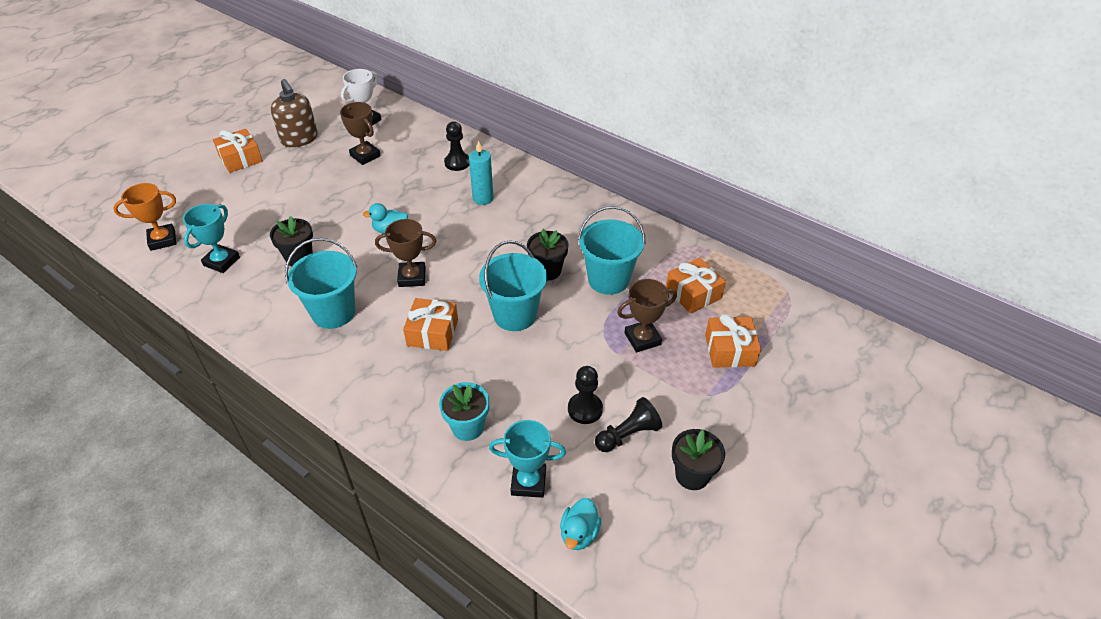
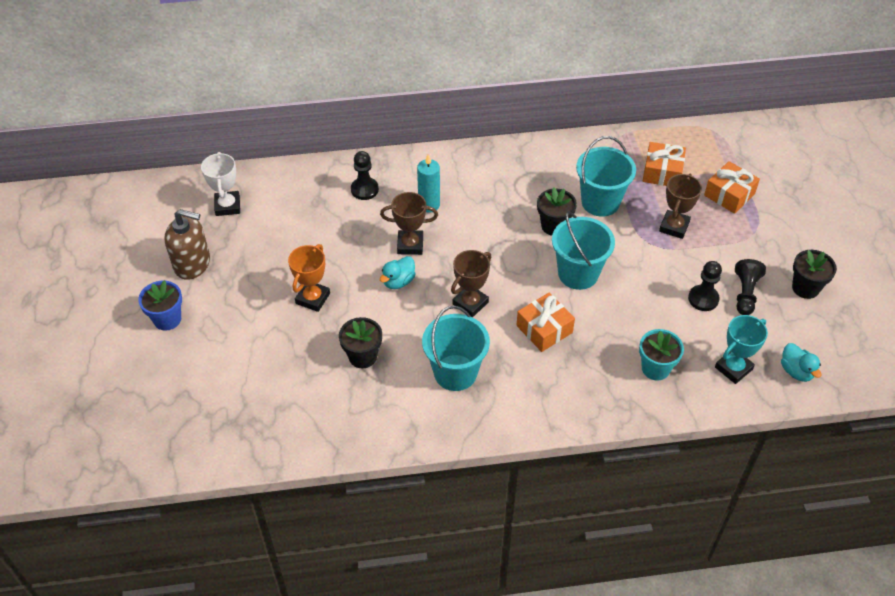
camera: 45 degrees left, 5 degrees up
orange trophy [113,183,176,251] -> orange trophy moved to [288,244,330,312]
turquoise trophy [183,204,240,273] -> none
orange gift [213,129,263,173] -> blue flower pot [138,280,182,331]
brown trophy [340,102,381,165] -> brown trophy moved to [380,192,438,255]

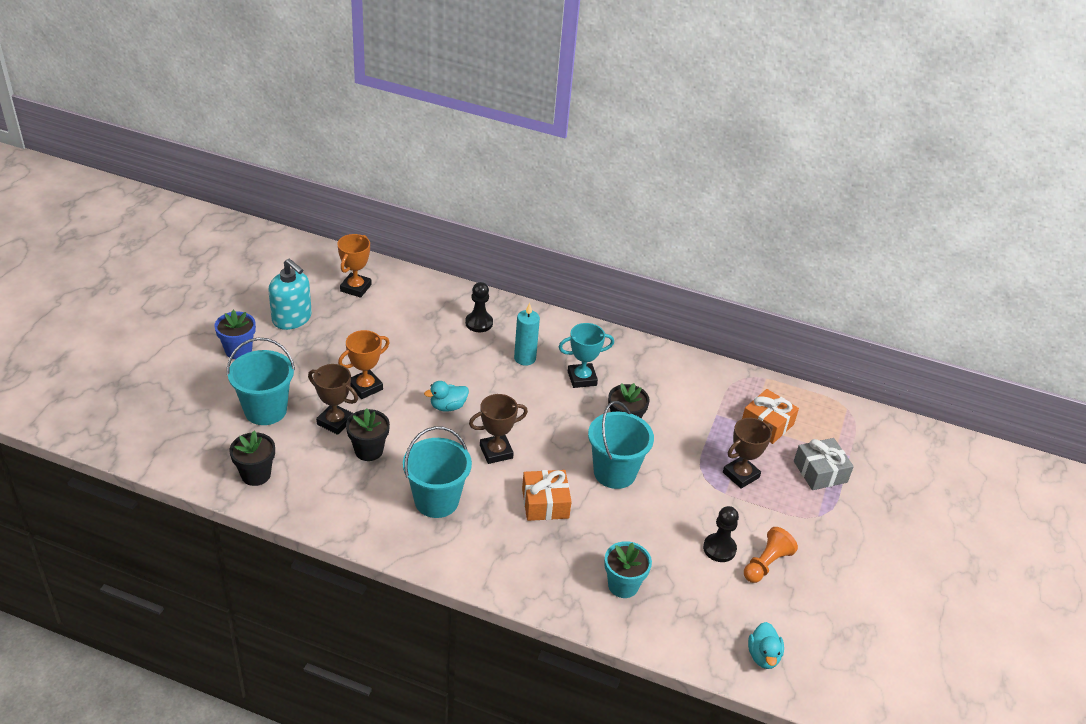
camera: 25 degrees right, 10 degrees down
brown soap dispenser [164,209,210,280] -> turquoise soap dispenser [269,259,312,330]
white trophy [201,152,240,216] -> orange trophy [337,234,372,298]
brown trophy [380,192,438,255] -> brown trophy moved to [308,364,358,435]
turquoise bucket [576,136,636,216] -> turquoise bucket moved to [227,338,295,425]
orange gift [704,161,760,214] -> grey gift [794,438,854,490]
turquoise trophy [715,315,768,384] -> turquoise trophy moved to [559,323,614,388]
black pawn [735,259,766,315] -> orange pawn [744,527,798,583]
black flower pot [792,250,837,299] -> black flower pot moved to [229,431,275,486]

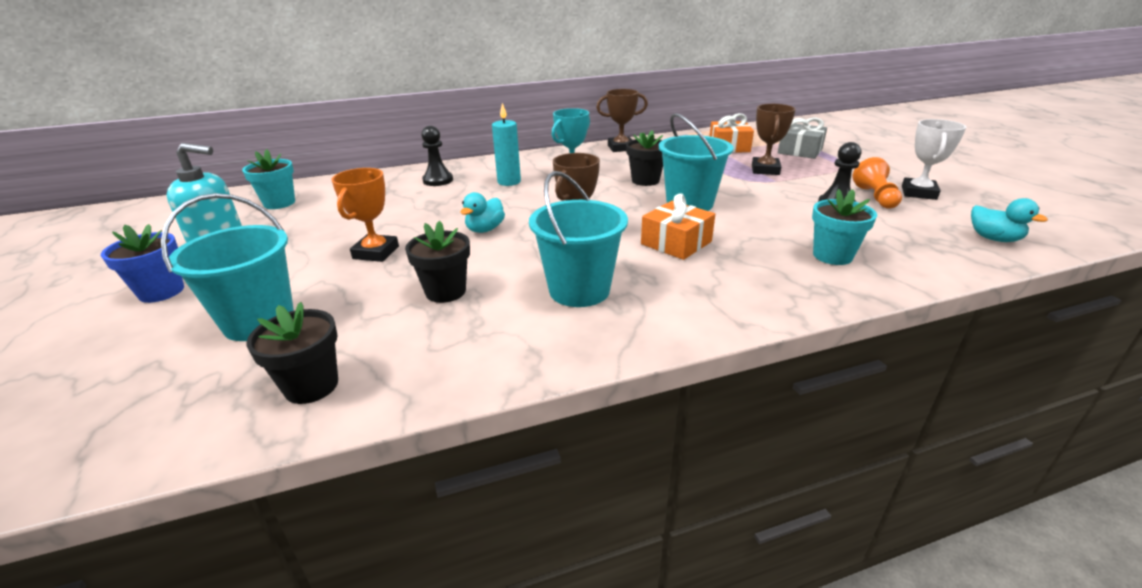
camera: 35 degrees left, 10 degrees down
brown trophy [308,364,358,435] -> brown trophy moved to [596,89,648,152]
orange trophy [337,234,372,298] -> turquoise flower pot [242,149,295,209]
none -> white trophy [902,119,966,200]

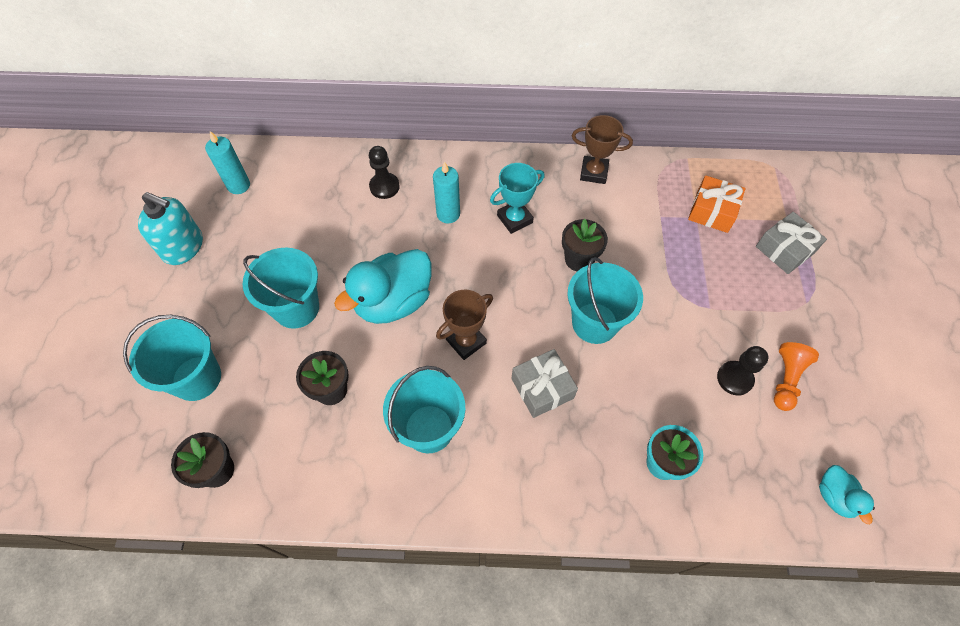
camera: 20 degrees right, 30 degrees up
blue flower pot [101,224,184,303] -> none
turquoise flower pot [242,149,295,209] -> turquoise candle [205,131,250,194]
orange trophy [332,168,399,262] -> turquoise bucket [242,248,319,329]
turquoise duck [460,192,505,233] -> turquoise duck [334,249,431,324], size x2.02
orange gift [641,193,715,260] -> grey gift [511,349,578,418]
brown trophy [752,104,796,175] -> none
white trophy [902,119,966,200] -> none

